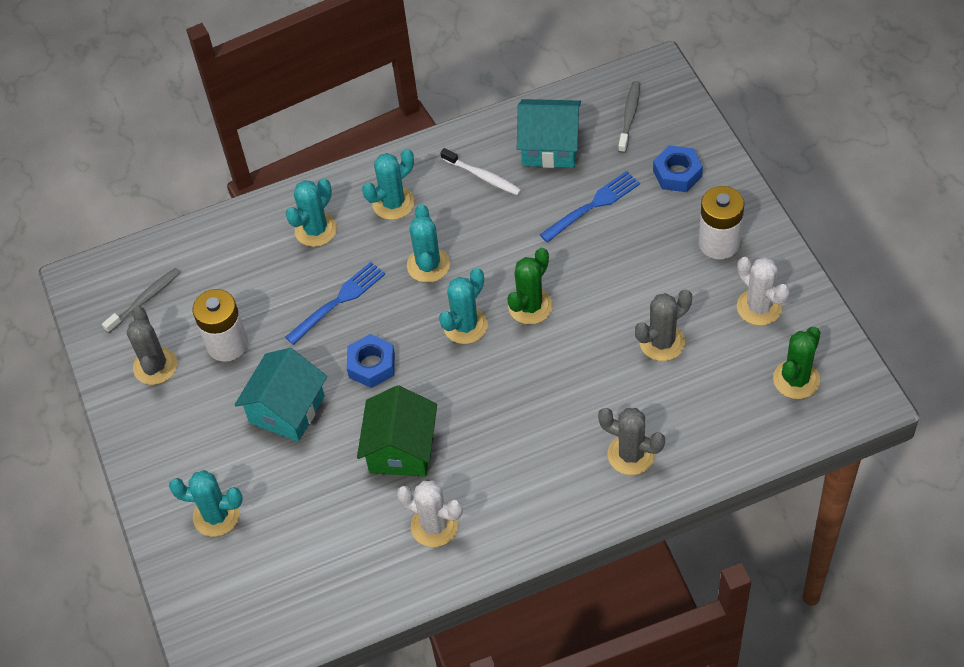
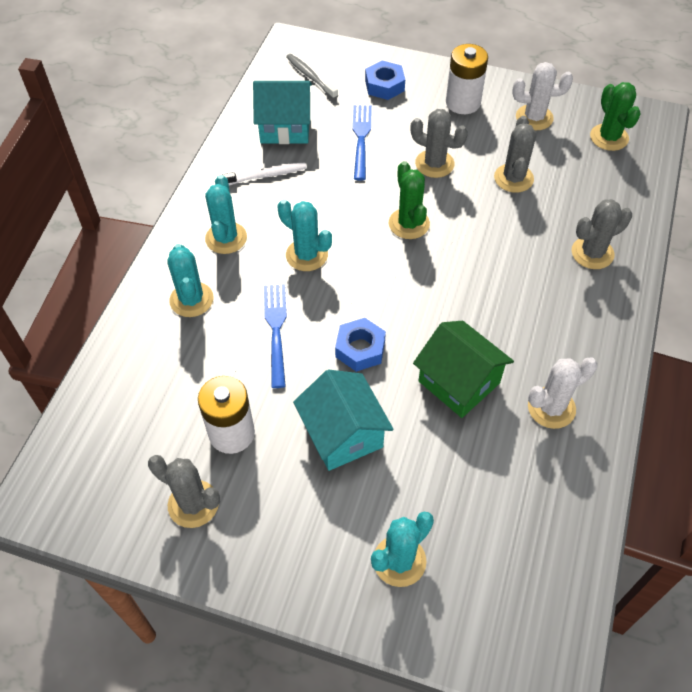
camera: 55 degrees left, 0 degrees up
grey toothbrush [102,268,180,333] -> none
turquoise cactus [439,268,488,344] -> none
turquoise house [517,99,581,168] -> turquoise house turned 45 degrees clockwise [253,81,312,144]
none -> grey cactus [411,109,468,178]

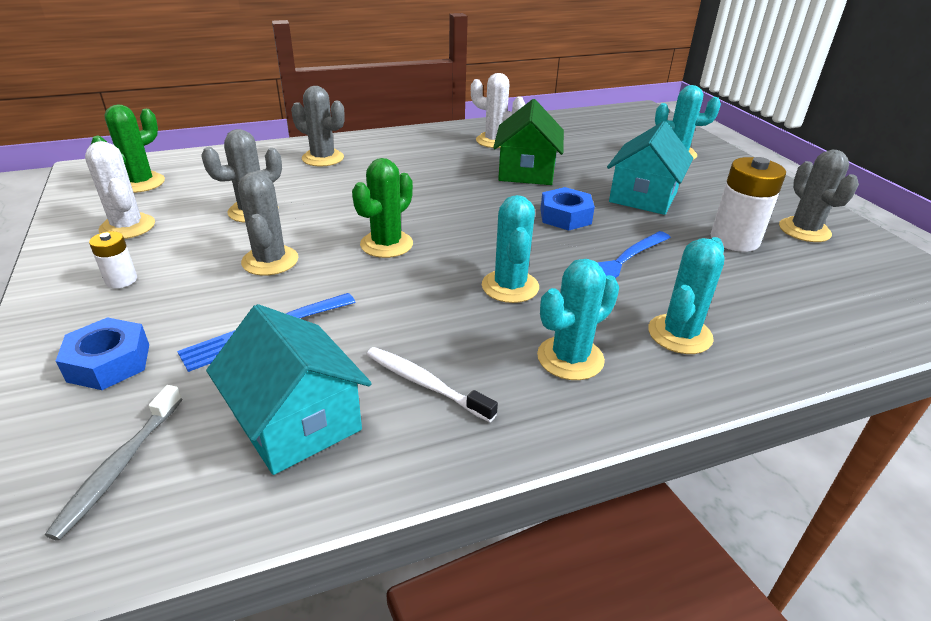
camera: 130 degrees left, 20 degrees down
white battery [446,44,488,114] -> white battery [89,231,137,288], size x0.53

